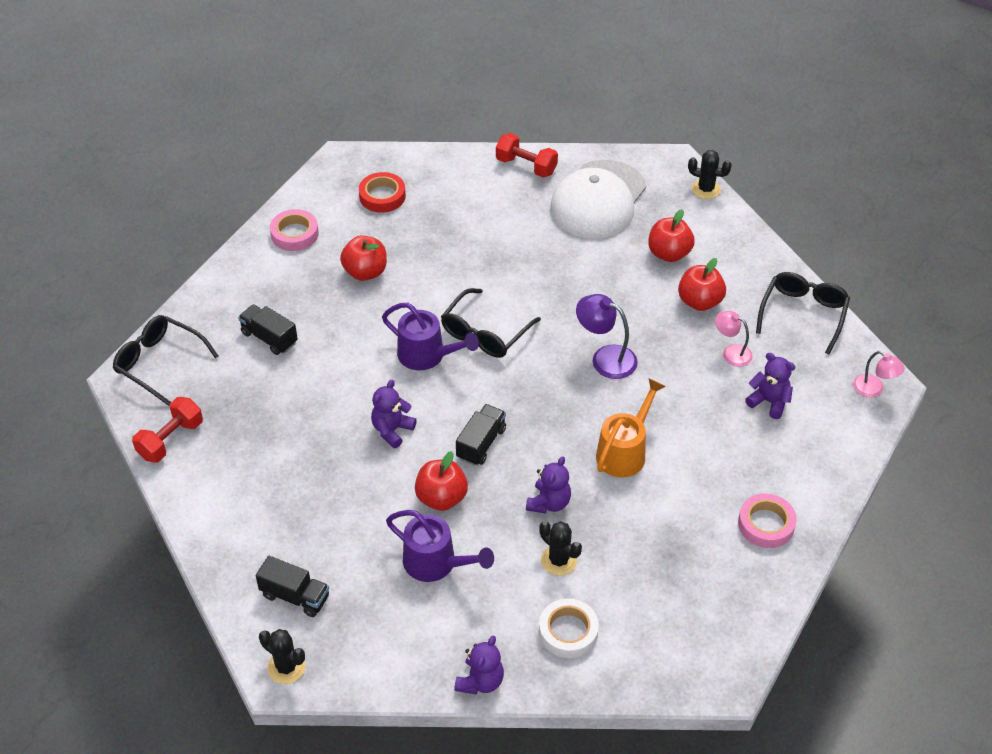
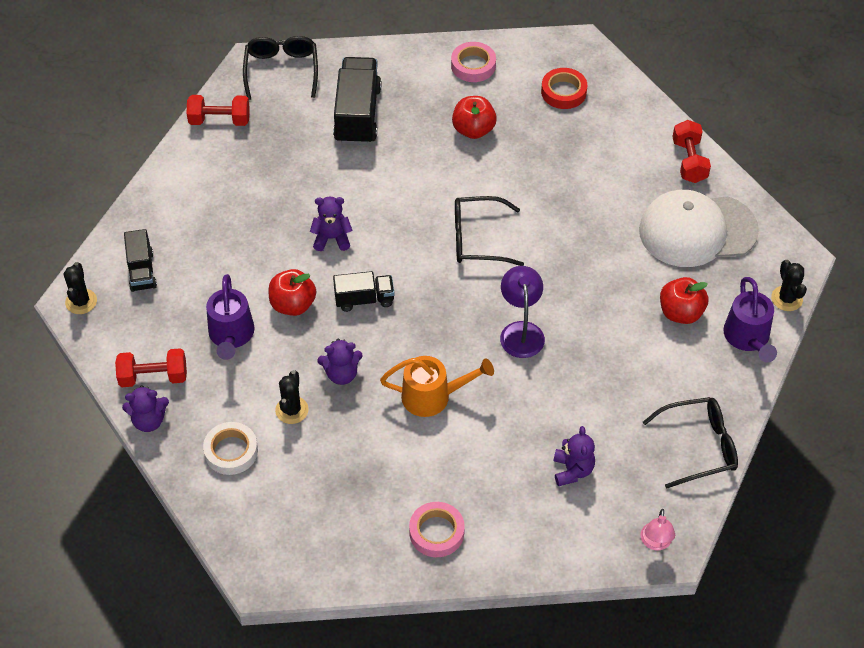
camera: 55 degrees right, 5 degrees up
black truck [238,304,298,355] -> black truck [333,57,381,145], size x1.72
purple watering can [382,303,479,370] -> purple watering can moved to [723,277,777,362]
red apple [678,258,726,311] -> none
pink lamp [715,311,753,367] -> none
none -> red dumbbell [115,348,187,387]

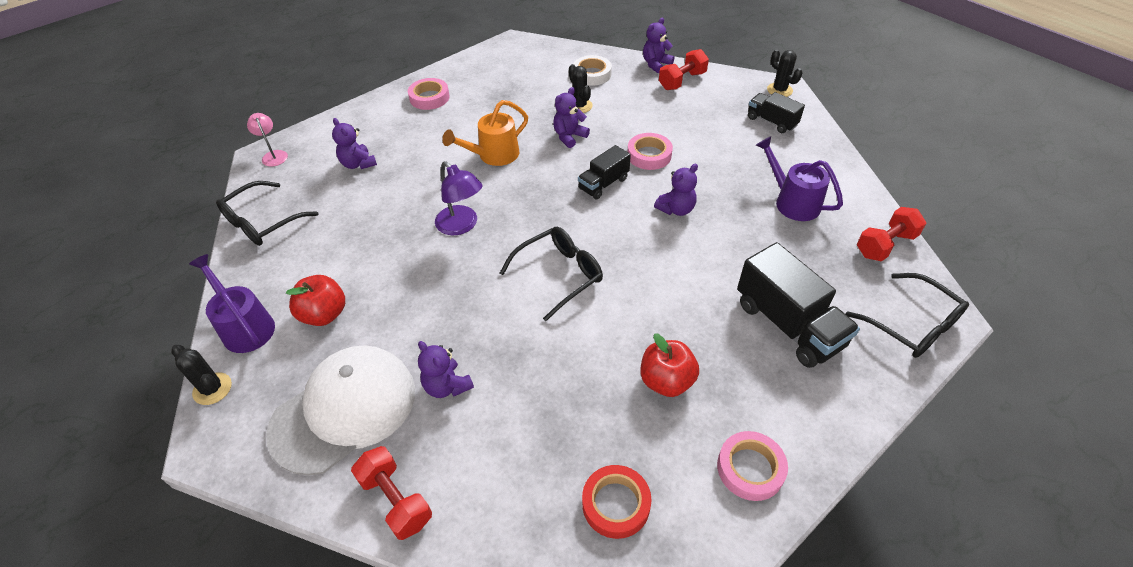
camera: 145 degrees right, 5 degrees down
purple watering can [206,274,255,360] -> purple watering can moved to [756,136,843,221]
red apple [269,269,316,316] -> pink tape [627,133,673,170]
none -> purple teddy bear [418,341,474,398]

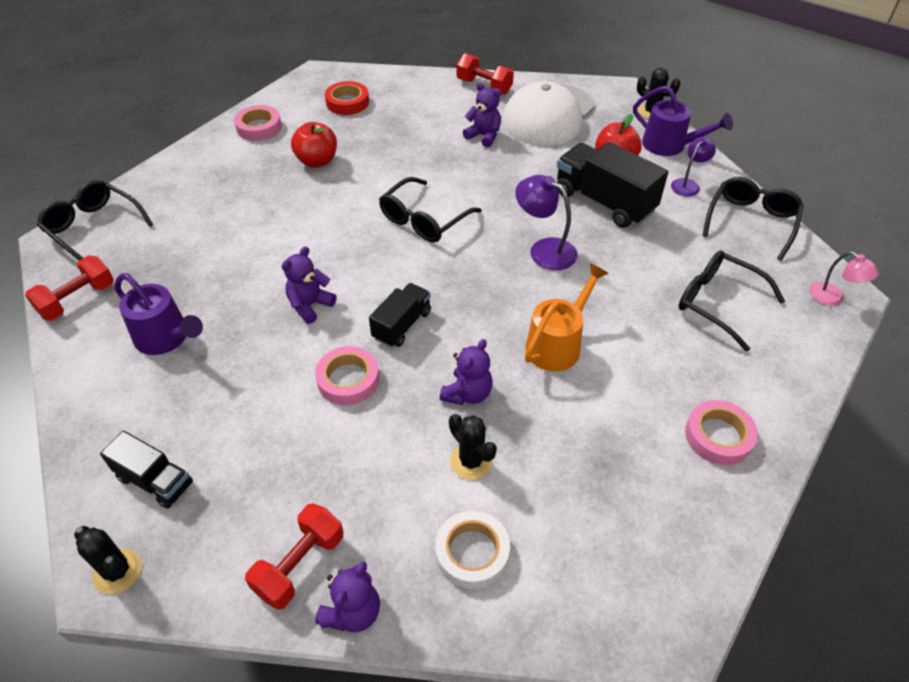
camera: 165 degrees right, 0 degrees up
purple teddy bear [332,118,377,169] -> black glasses [679,250,785,352]
black truck [737,242,860,368] -> black truck moved to [557,142,668,228]
none -> purple lamp [671,137,716,196]

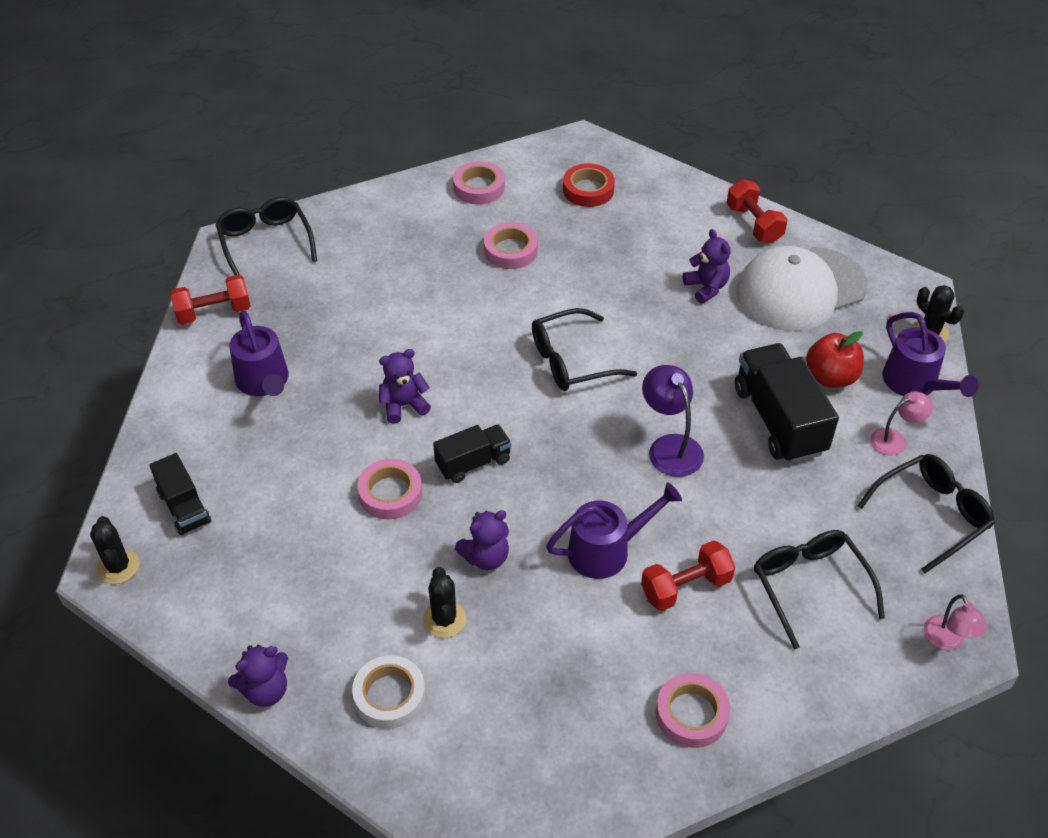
camera: 30 degrees right, 0 degrees up
red dumbbell [245,503,343,610] -> red dumbbell moved to [641,540,735,611]
red apple [291,122,337,168] -> pink tape [484,222,538,269]
orange watering can [525,263,609,371] -> purple watering can [546,482,682,579]
purple lamp [671,137,716,196] -> pink lamp [870,391,933,456]

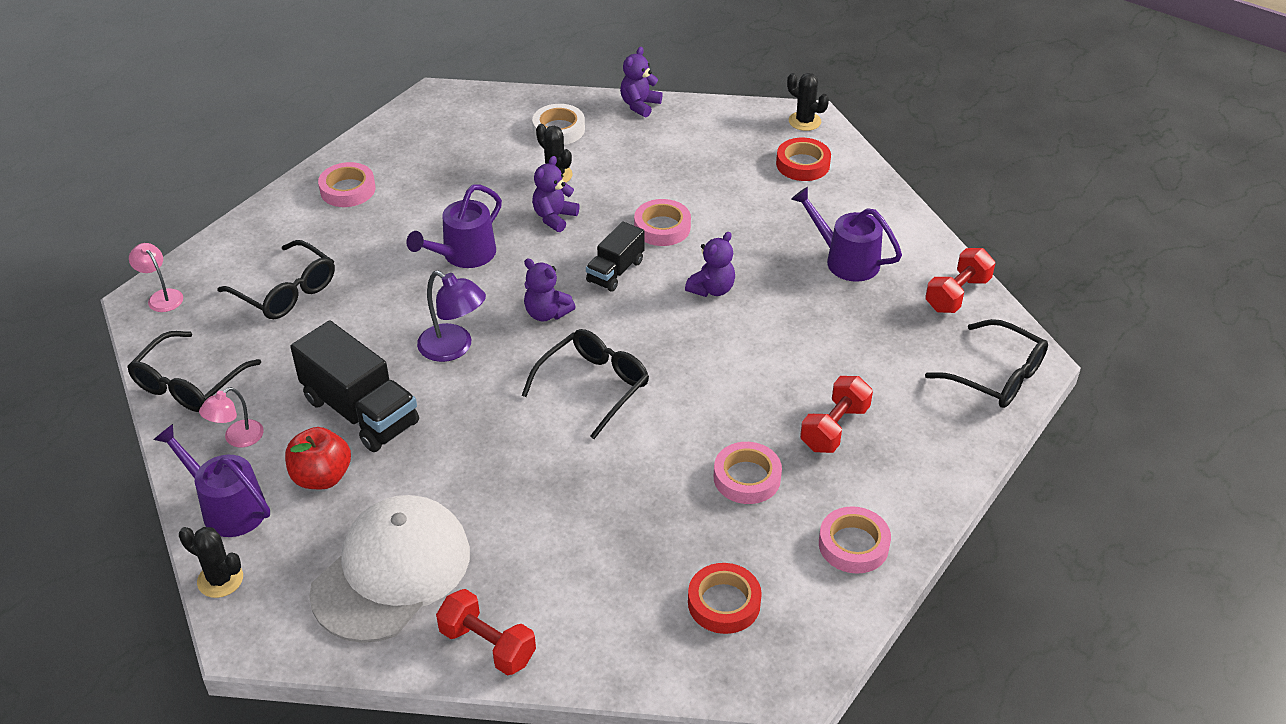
camera: 150 degrees right, 5 degrees down
black truck [149,453,211,535] -> red tape [776,138,831,181]
red dumbbell [641,540,735,611] -> red dumbbell moved to [800,376,873,453]
purple teddy bear [683,229,731,303] -> purple teddy bear moved to [524,259,576,321]

